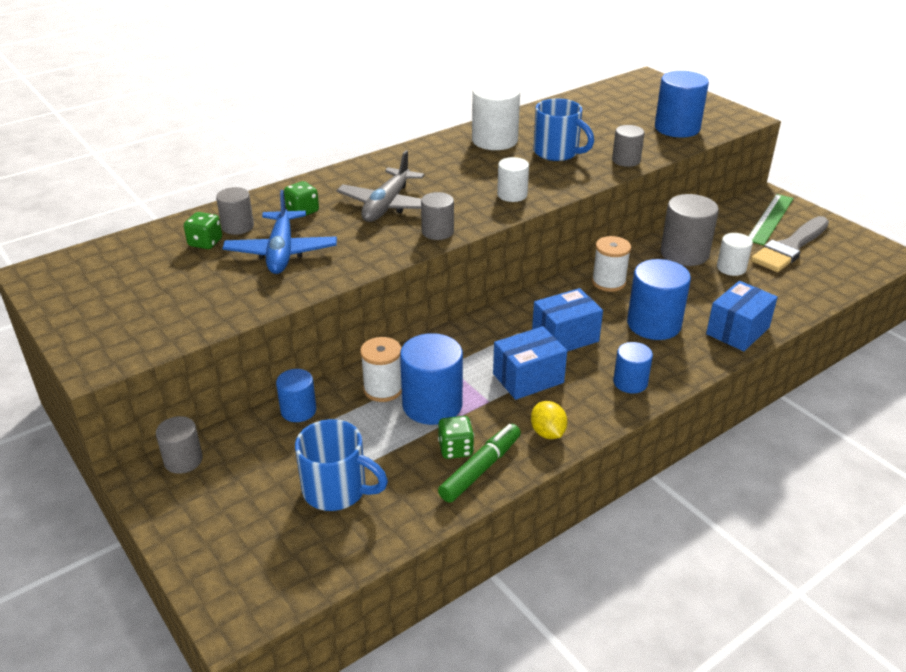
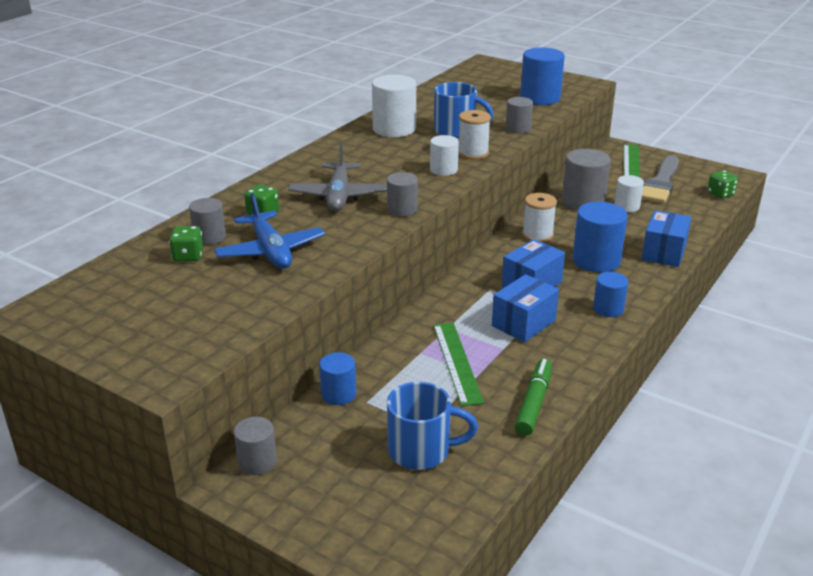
camera: 20 degrees left, 5 degrees down
white spool [360,337,402,402] -> white spool moved to [458,110,491,159]
blue cylinder [400,333,463,425] -> green ruler [433,323,484,406]
green dice [438,416,474,459] -> green dice moved to [707,170,738,198]
yellow lemon [531,401,567,439] -> none

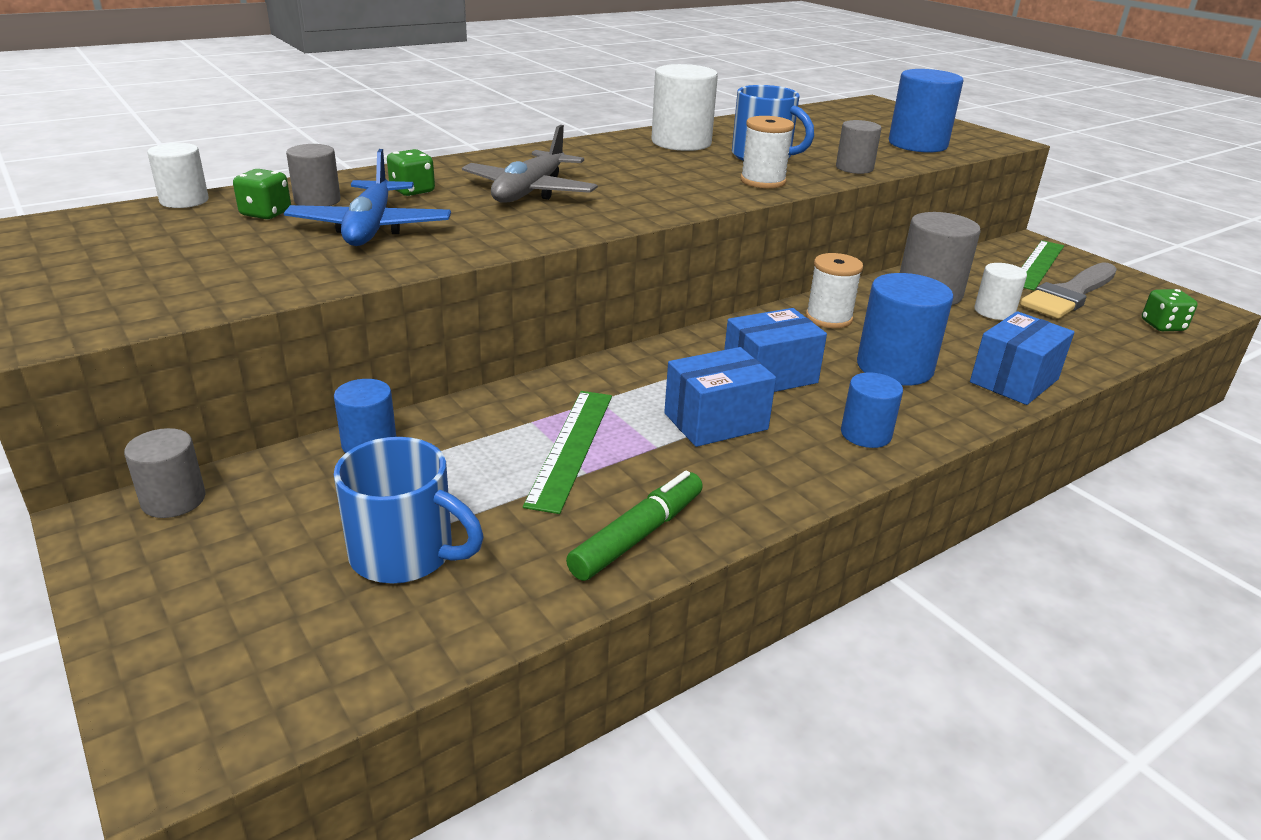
camera: 20 degrees right, 0 degrees up
grey cylinder [387,172,418,217] -> none
white cylinder [430,135,459,176] -> white cylinder moved to [147,143,209,208]

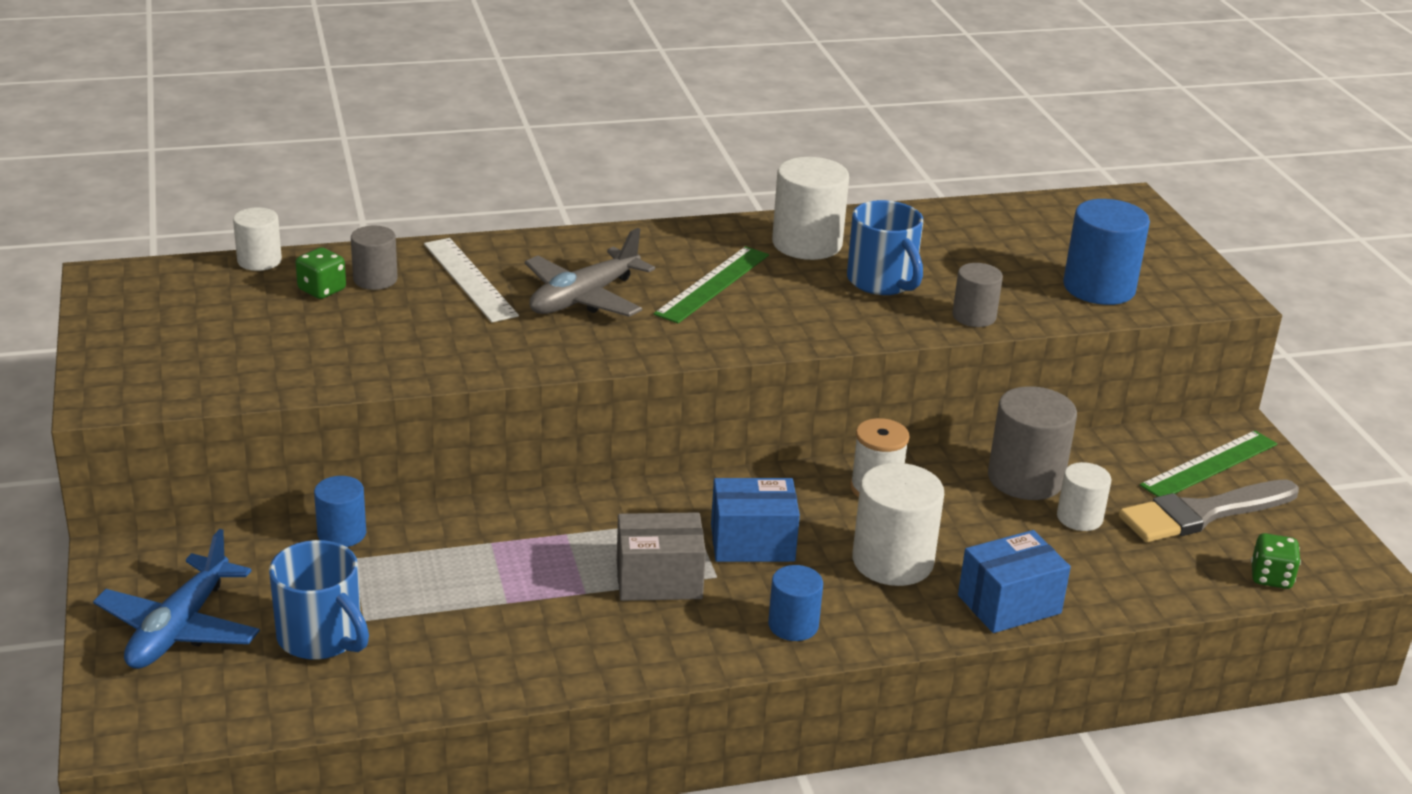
camera: 20 degrees right, 0 degrees up
grey cylinder [124,428,206,518] -> none
blue plane [284,149,451,246] -> blue plane moved to [93,529,260,669]
green dice [387,149,435,196] -> white ruler [424,238,519,322]
green ruler [523,391,612,514] -> green ruler moved to [654,246,769,323]
green marker [566,470,703,581] -> none
blue box [664,347,776,447] -> grey box [617,512,706,601]
white spool [740,116,794,189] -> none
blue cylinder [857,273,954,385] -> white cylinder [852,463,944,586]

